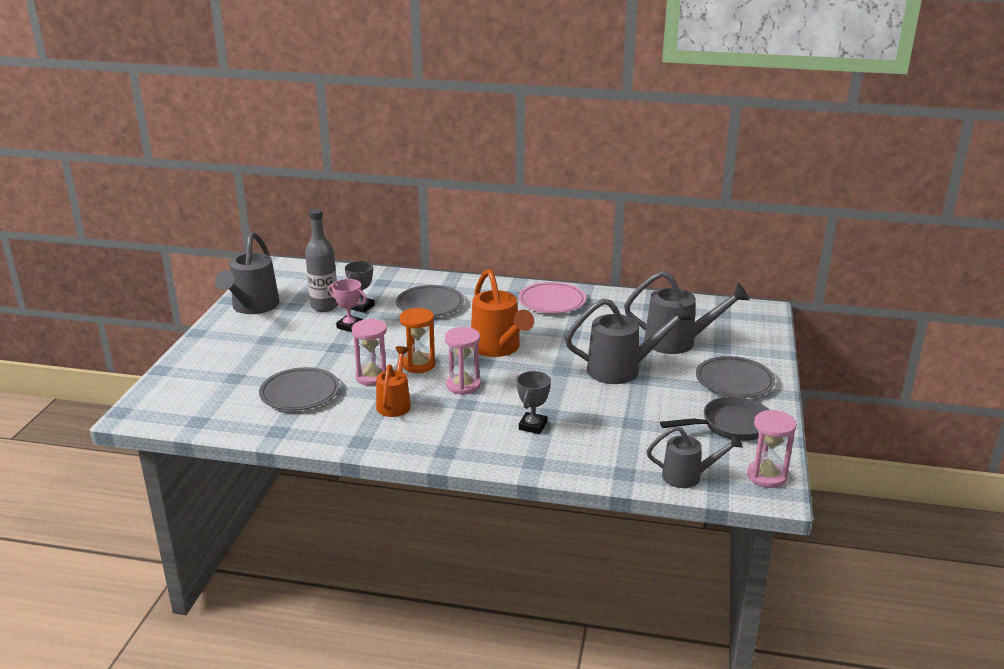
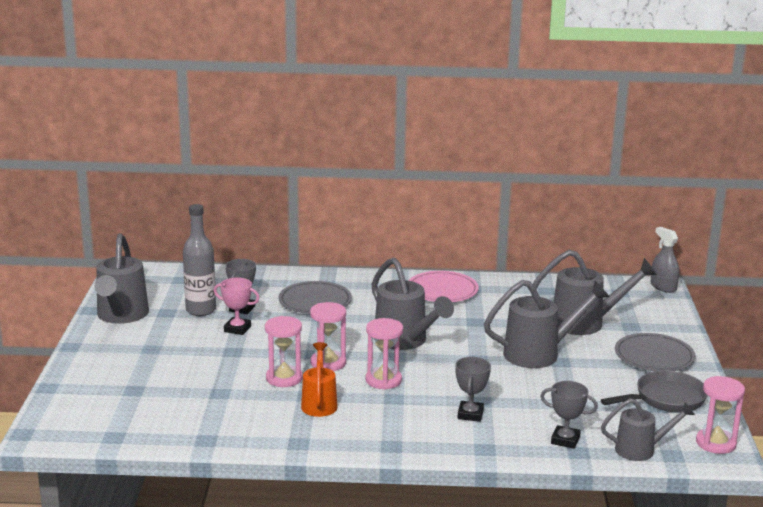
camera: 10 degrees left, 5 degrees down
grey plate [259,367,340,411] -> none
orange hourglass [400,308,435,373] -> pink hourglass [310,302,346,371]
orange watering can [471,269,534,357] -> grey watering can [372,257,454,350]
none -> grey trophy [540,381,598,449]
none -> grey spray bottle [650,227,679,293]

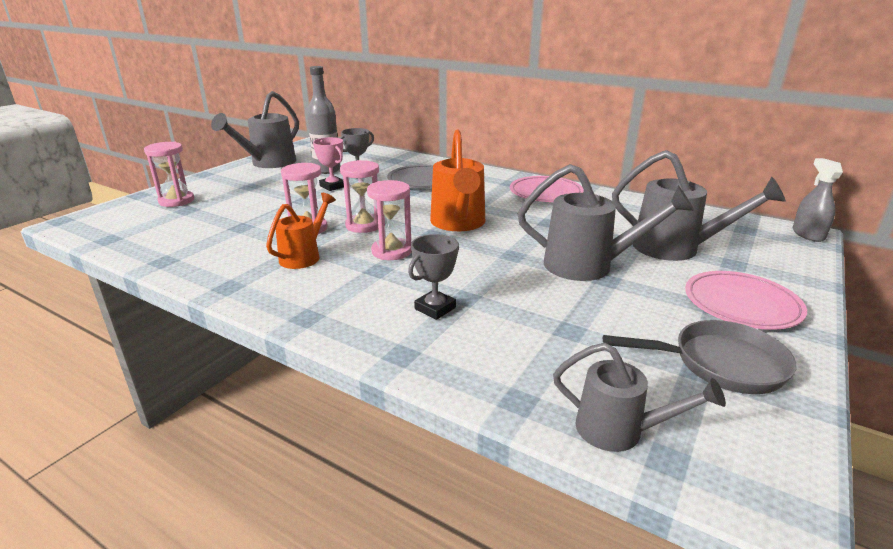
camera: 30 degrees right, 5 degrees up
grey watering can [372,257,454,350] -> orange watering can [430,130,485,231]
grey trophy [540,381,598,449] -> none
grey plate [615,333,696,371] -> pink plate [685,271,807,330]
pink hourglass [696,376,745,454] -> pink hourglass moved to [144,142,194,207]

